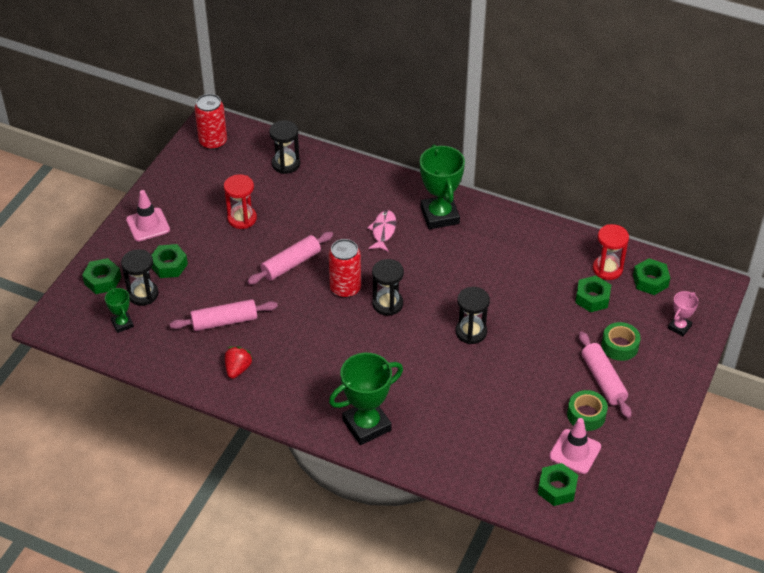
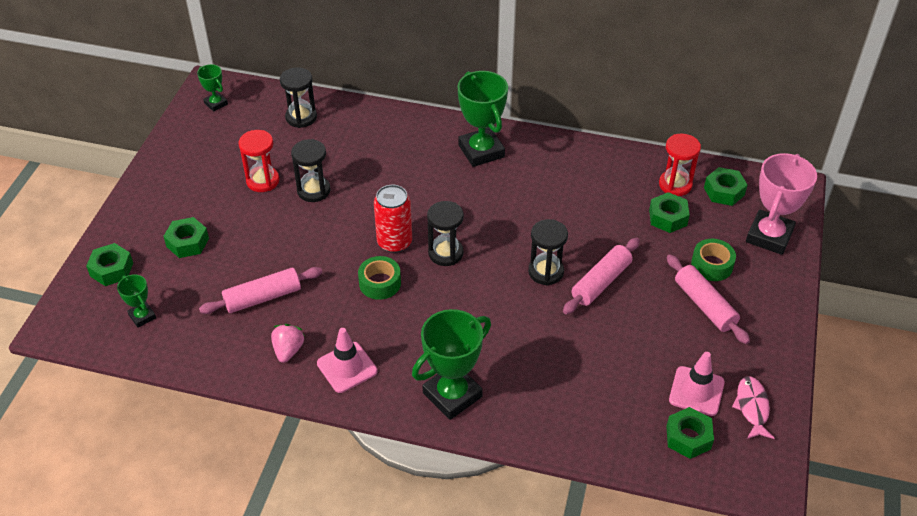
camera: 10 degrees left, 0 degrees up
black hourglass [121,249,159,306] -> black hourglass moved to [291,139,331,202]
pink traffic cone [126,190,170,242] -> pink traffic cone moved to [317,328,378,393]
red can [195,94,227,150] -> green trophy [197,64,228,112]
red strawberry [225,346,253,379] -> pink strawberry [271,324,305,363]
pink rolling pin [247,232,333,285] -> pink rolling pin moved to [563,238,640,314]
pink fish [367,210,396,252] -> pink fish moved to [732,376,775,439]
green tape [567,390,608,431] -> green tape moved to [358,256,401,300]
pink trophy [668,291,698,336] -> pink trophy [746,153,817,255], size x1.96

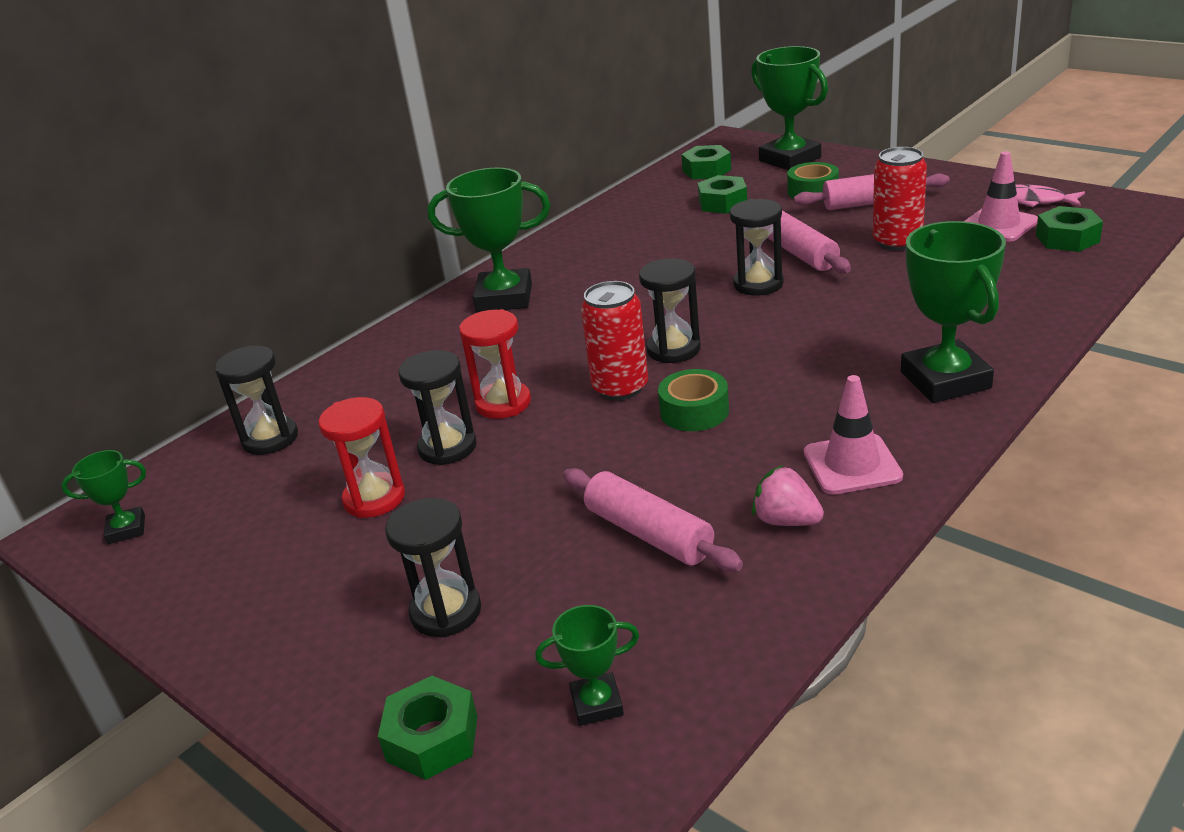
camera: 60 degrees left, 15 degrees down
green nut [163,217,209,258] -> black hourglass [385,498,481,637]
pink rolling pin [199,267,322,314] -> pink rolling pin turned 45 degrees counterclockwise [563,468,743,571]
red hourglass [659,134,701,196] -> red hourglass moved to [459,309,531,419]
pink trophy [746,153,817,255] -> green trophy [751,46,828,170]
none -> red can [873,147,927,250]

